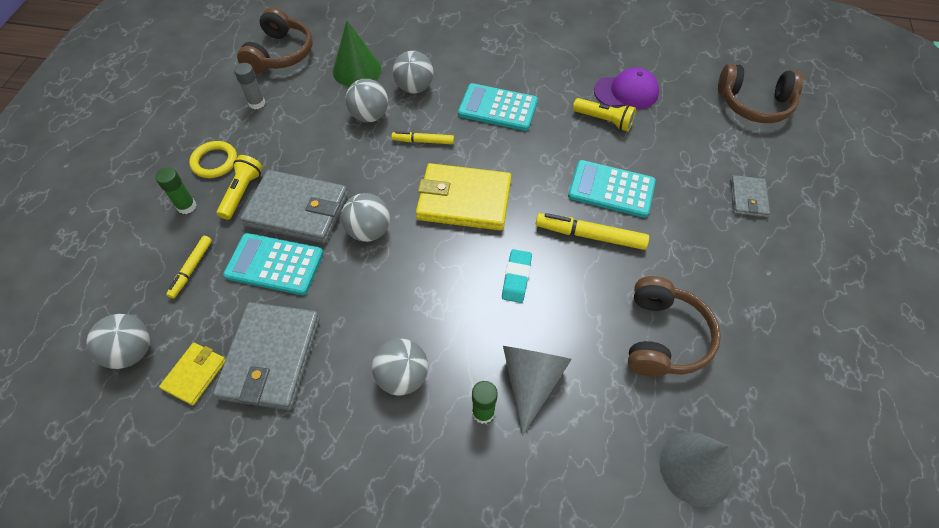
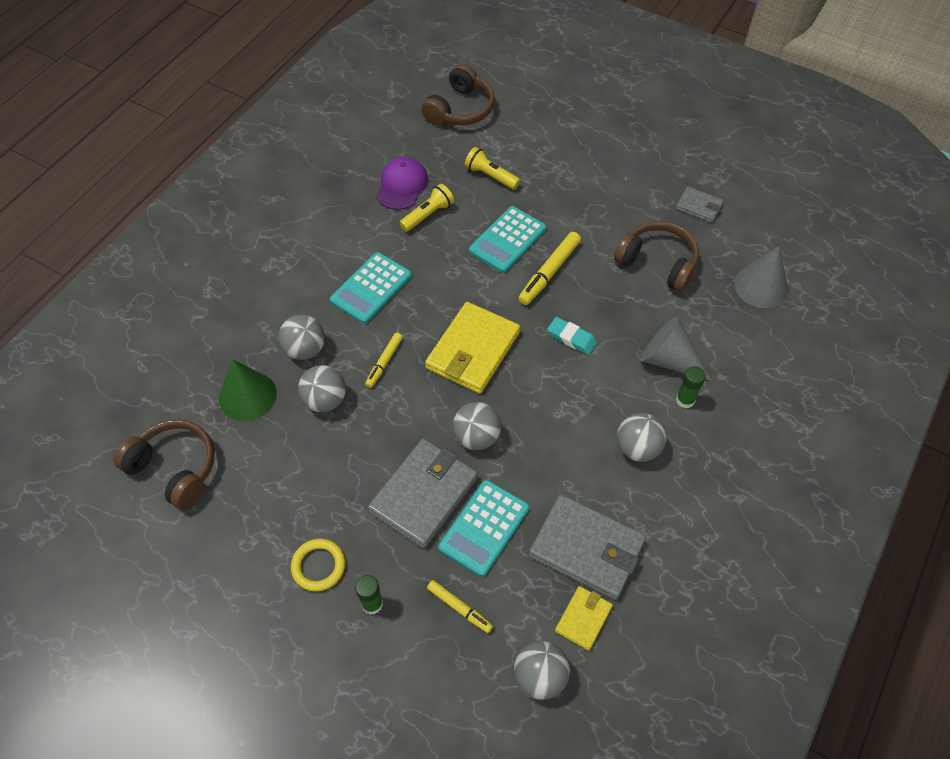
camera: 70 degrees left, 0 degrees up
yellow wallet [159,343,226,405] -> yellow wallet turned 75 degrees clockwise [555,586,613,650]
yellow flashlight [216,155,263,220] -> yellow flashlight moved to [464,147,520,190]
grey glue stick [234,63,265,109] -> none
grey wallet [730,175,770,217] -> grey wallet moved to [676,186,724,223]

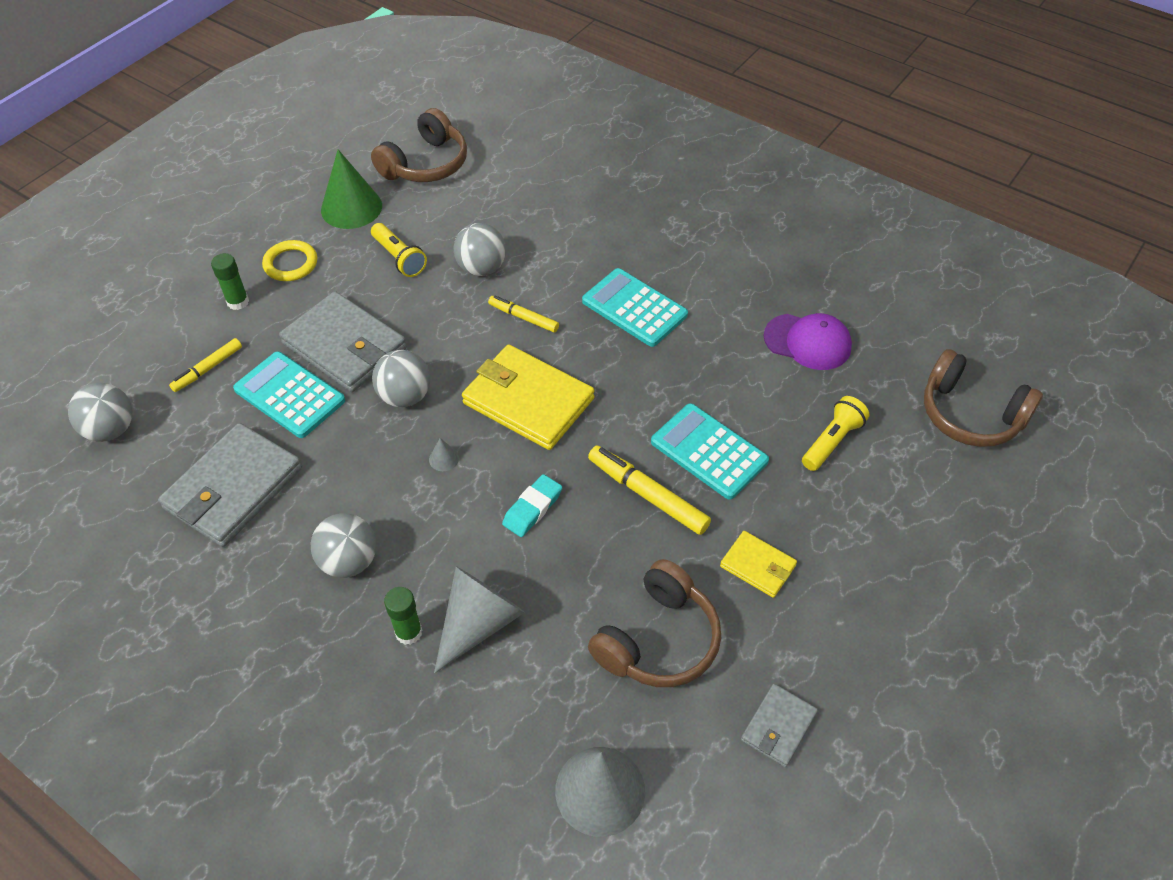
camera: 95 degrees right, 5 degrees down
green cone [219,359,277,421] -> green cone moved to [321,149,382,229]
grey ball [279,315,325,360] -> none
yellow flashlight [399,184,454,232] -> yellow flashlight moved to [371,223,427,277]
yellow wallet [555,586,613,650] -> yellow wallet moved to [720,531,797,598]
none -> grey cone [429,438,459,471]

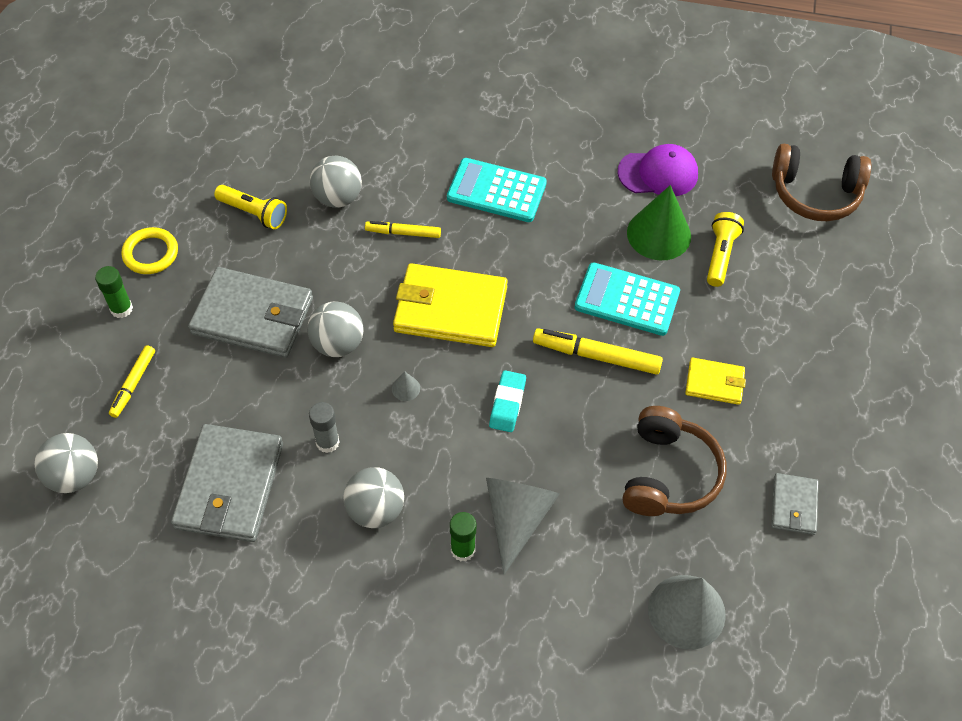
camera: 25 degrees left, 5 degrees up
turquoise calculator [233,351,345,438] -> none
green cone [321,149,382,229] -> green cone moved to [627,185,691,260]
brown headphones [371,108,467,182] -> none
none -> grey glue stick [309,402,340,453]

